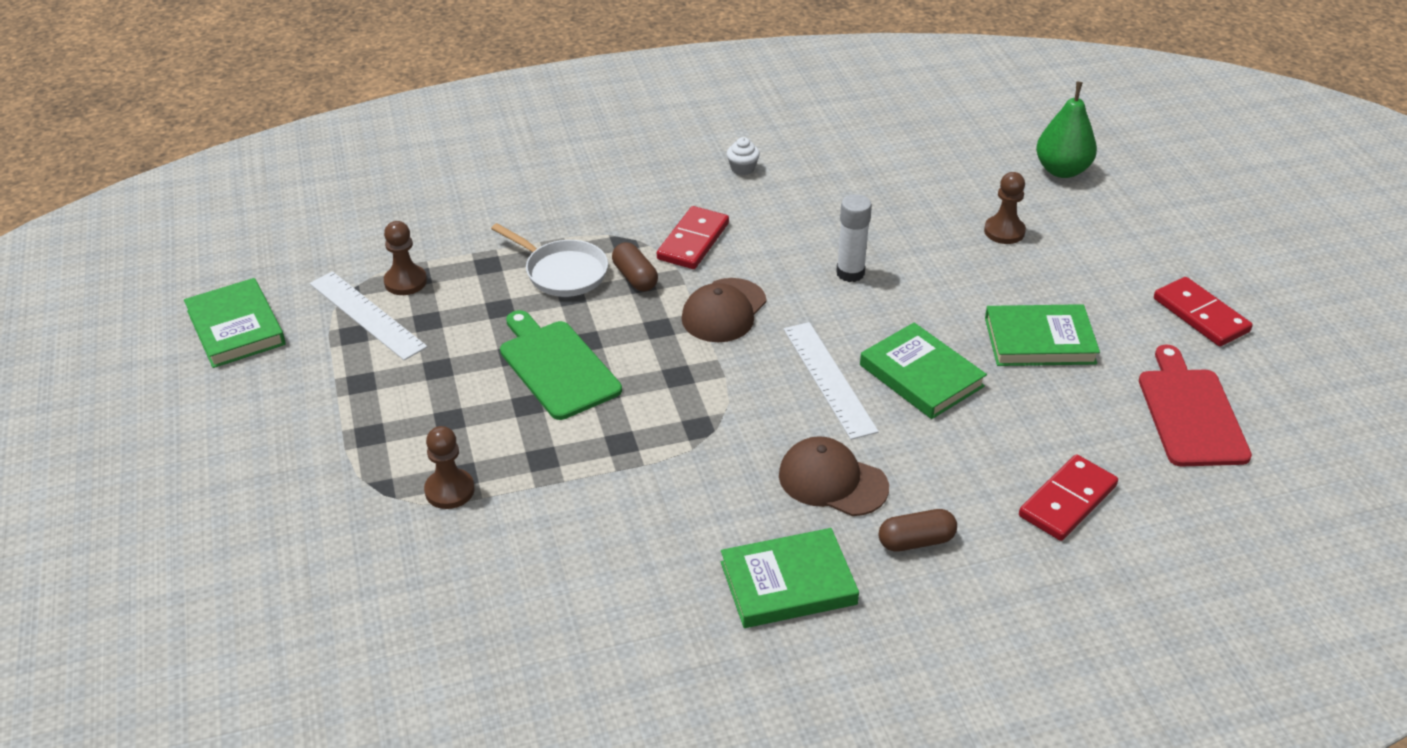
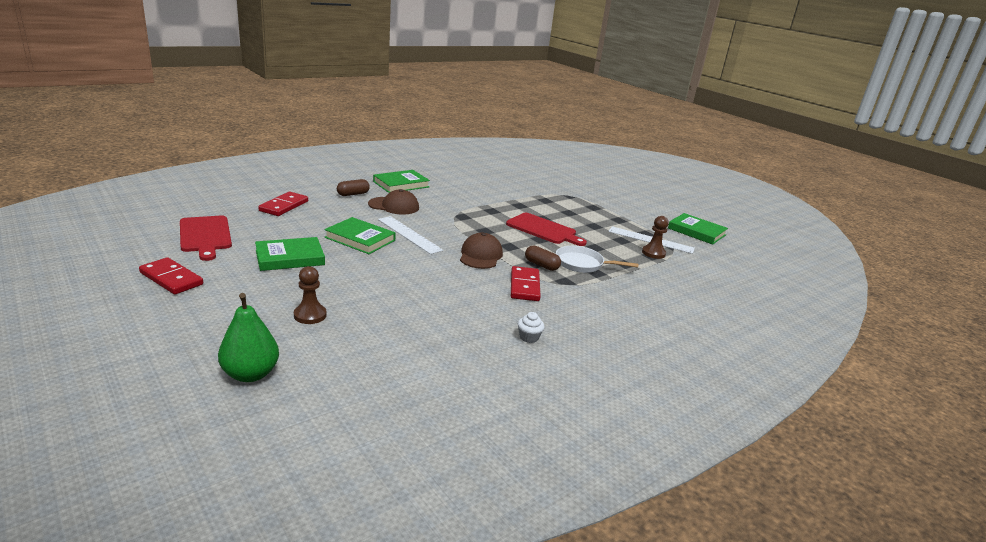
camera: 155 degrees right, 15 degrees down
brown pawn [424,426,474,509] -> none
green cutting board [500,310,622,420] -> red cutting board [506,213,587,246]
white glue stick [836,194,872,282] -> none

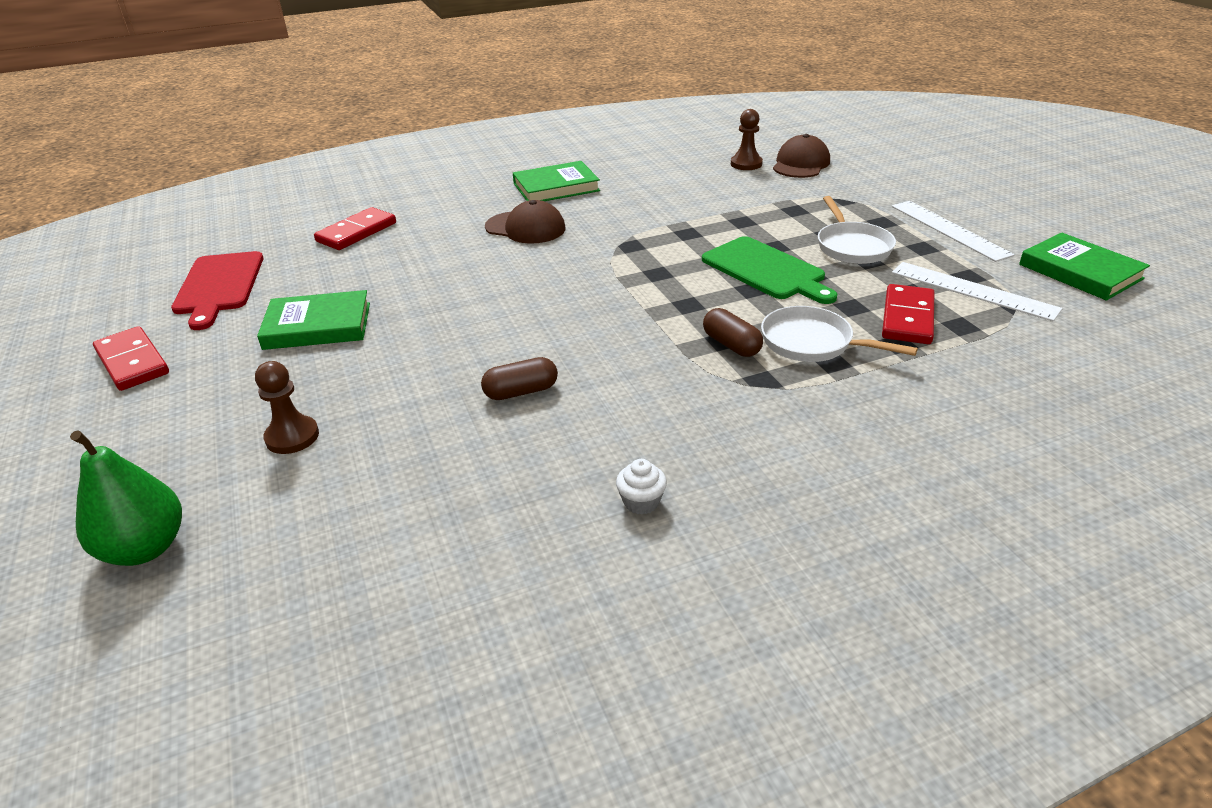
camera: 20 degrees right, 10 degrees up
green book [324,217,396,254] -> none
brown capsule [337,179,370,196] -> brown capsule moved to [481,357,558,400]
white ruler [378,216,443,254] -> white ruler moved to [892,201,1015,262]
brown cap [460,233,503,269] -> brown cap moved to [773,134,830,178]
red cutting board [506,213,587,246] -> green cutting board [702,236,837,304]
red domino [511,266,541,301] -> red domino moved to [882,284,934,344]
brown pawn [642,216,669,259] -> brown pawn moved to [731,109,763,170]
none -> white pan [818,196,896,264]

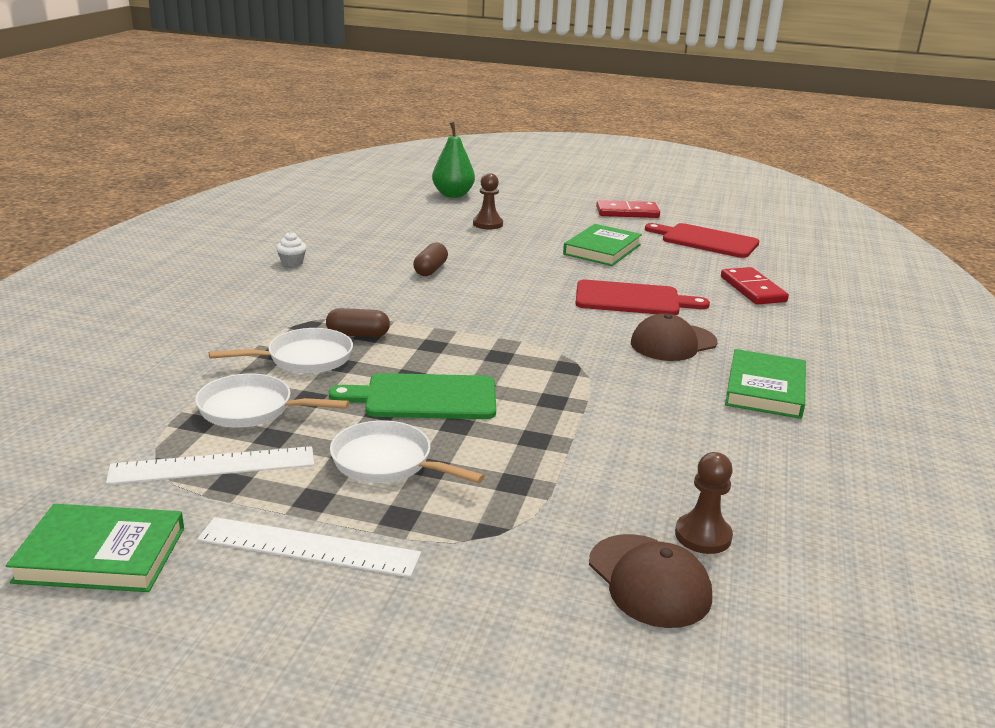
camera: 125 degrees right, 10 degrees down
red domino [882,284,934,344] -> white pan [195,374,349,428]
none -> red cutting board [575,280,710,315]

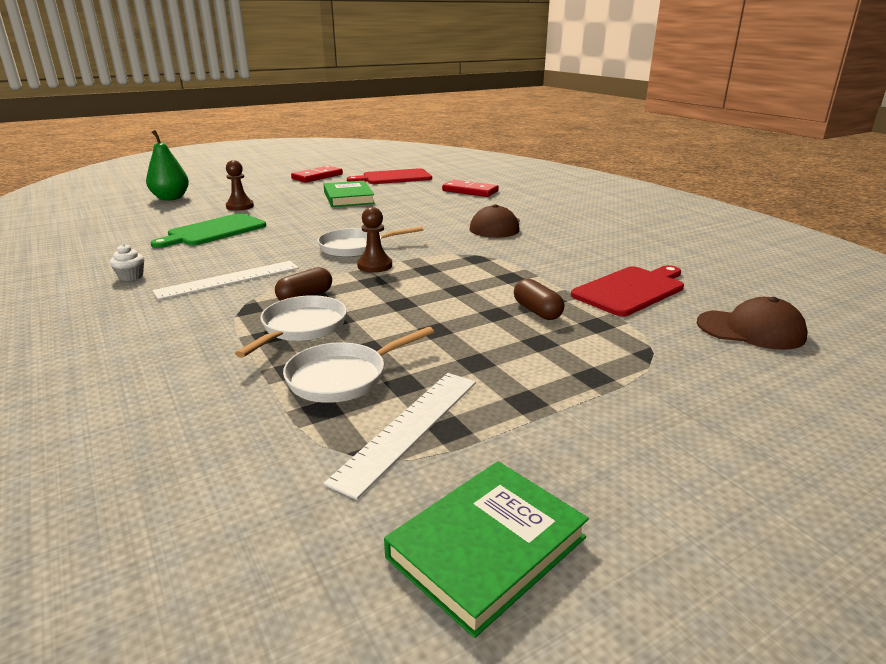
camera: 45 degrees left, 0 degrees up
white ruler [197,517,421,577] -> white ruler moved to [152,261,299,300]
green cutting board [329,373,496,419] -> green cutting board moved to [150,213,266,248]
white pan [330,420,485,483] -> white pan moved to [317,226,423,257]
brown capsule [413,243,448,276] -> brown capsule moved to [514,279,564,320]
red cutting board [575,280,710,315] -> red cutting board moved to [571,265,684,317]
brown pawn [675,452,733,554] -> brown pawn moved to [357,207,392,273]
green book [725,349,806,419] -> none

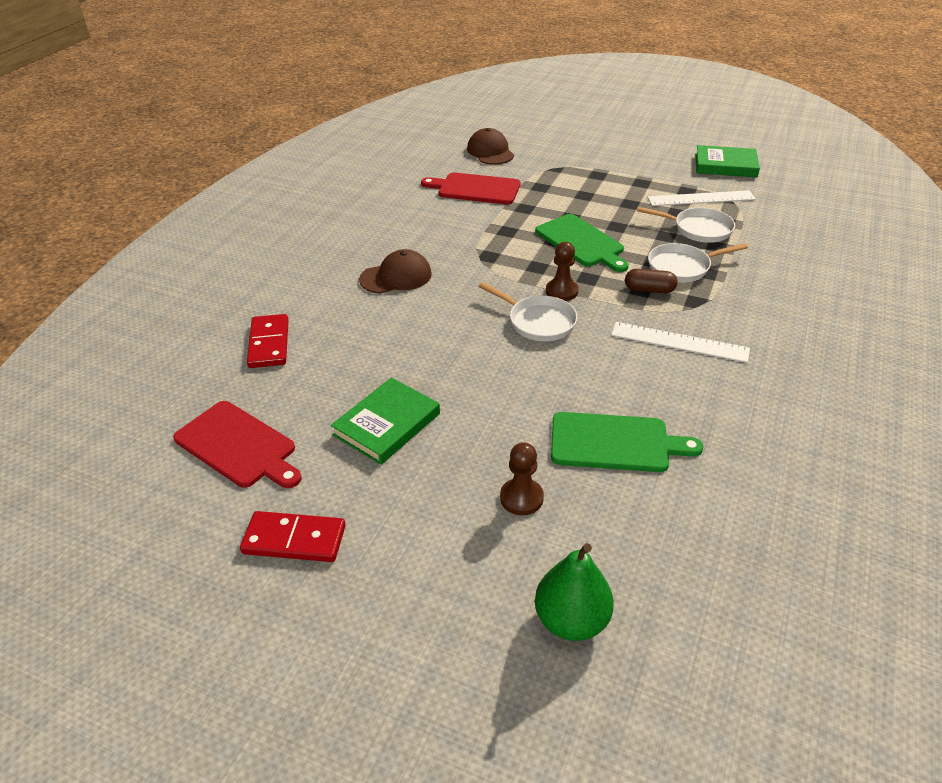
camera: 125 degrees left, 15 degrees up
white cupcake [110,244,144,281] -> none
brown capsule [514,279,564,320] -> none
none -> green cutting board [535,214,629,272]

